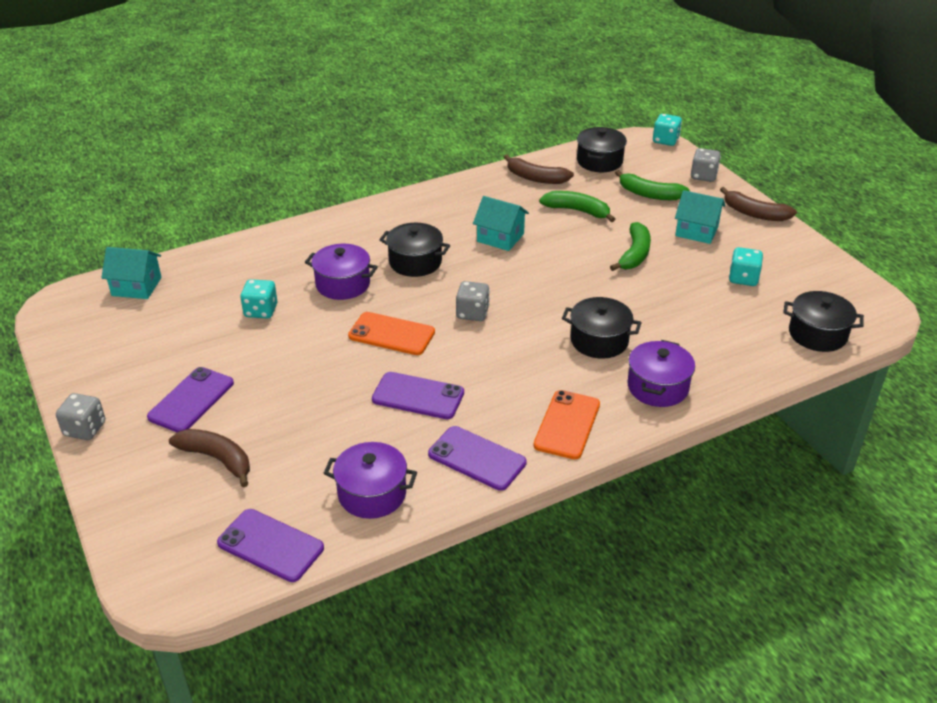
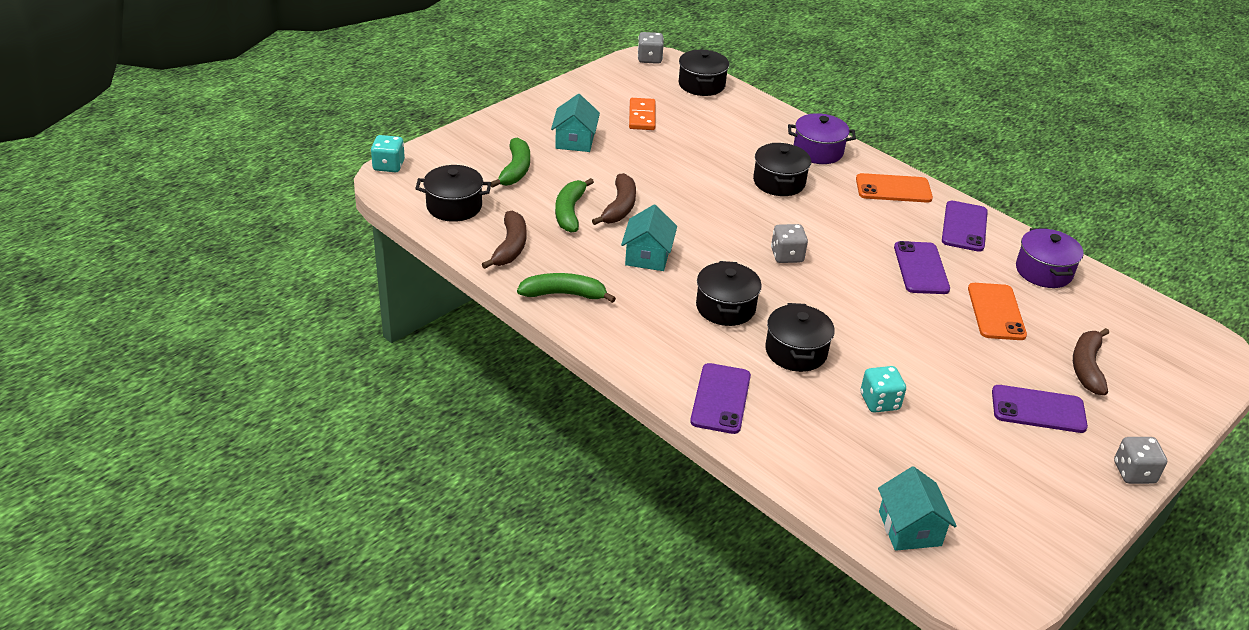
camera: 110 degrees left, 0 degrees up
purple phone [217,509,324,582] -> purple phone moved to [690,363,751,434]
purple pot [305,244,378,300] -> black pot [765,303,835,372]
orange phone [348,312,435,355] -> orange phone moved to [968,283,1027,340]
green banana [610,222,651,271] -> green banana moved to [517,273,616,303]
grey dice [691,148,721,182] -> grey dice moved to [638,32,664,64]
brown banana [720,187,797,221] -> brown banana moved to [592,173,636,225]
turquoise dice [729,247,763,286] -> orange domino [629,98,656,130]

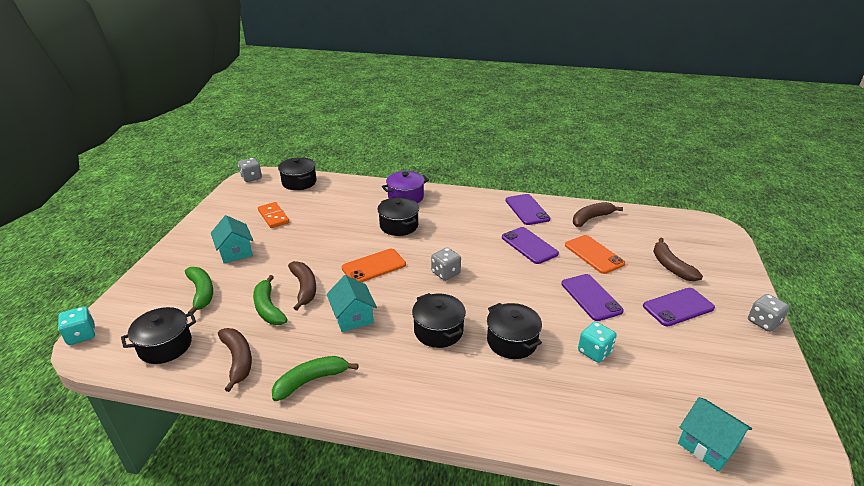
camera: 30 degrees left, 5 degrees down
purple phone [690,363,751,434] -> purple phone moved to [561,274,624,321]
orange phone [856,173,933,202] -> orange phone moved to [342,249,406,282]
purple pot [1016,228,1084,288] -> brown banana [573,202,623,227]

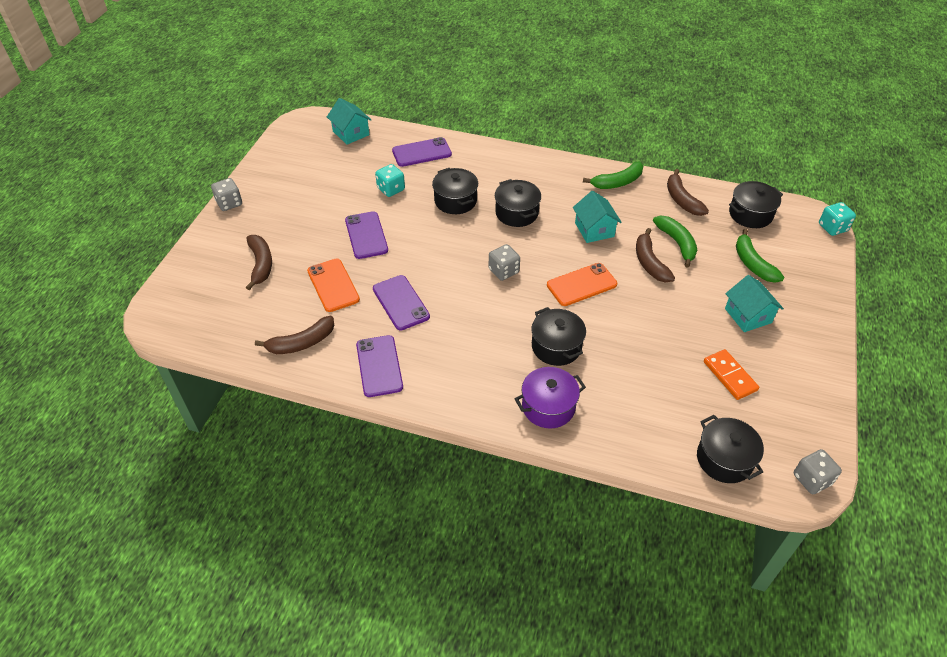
camera: 175 degrees left, 15 degrees up
purple phone [643,288,715,326] -> purple phone moved to [392,137,452,167]

